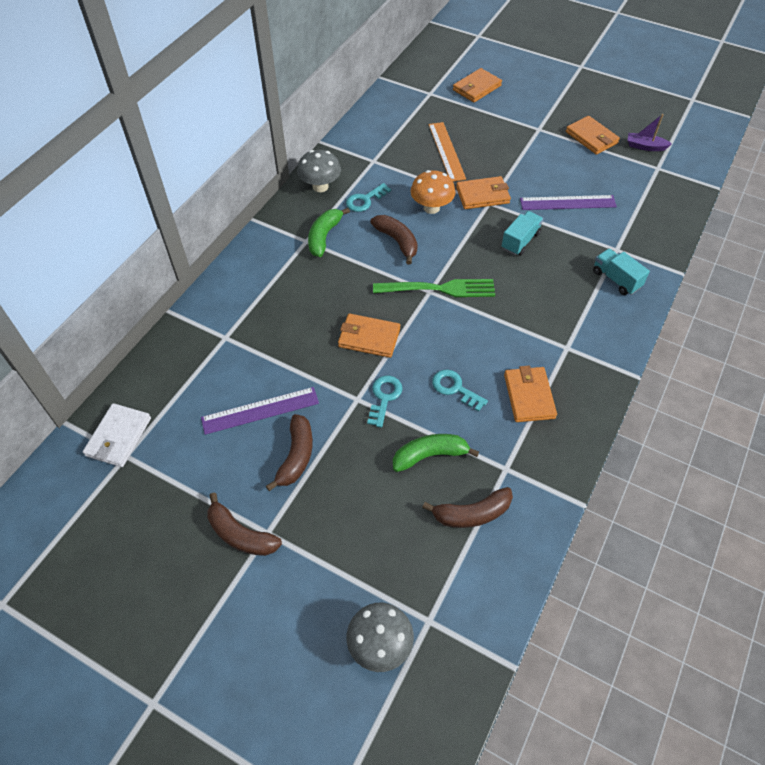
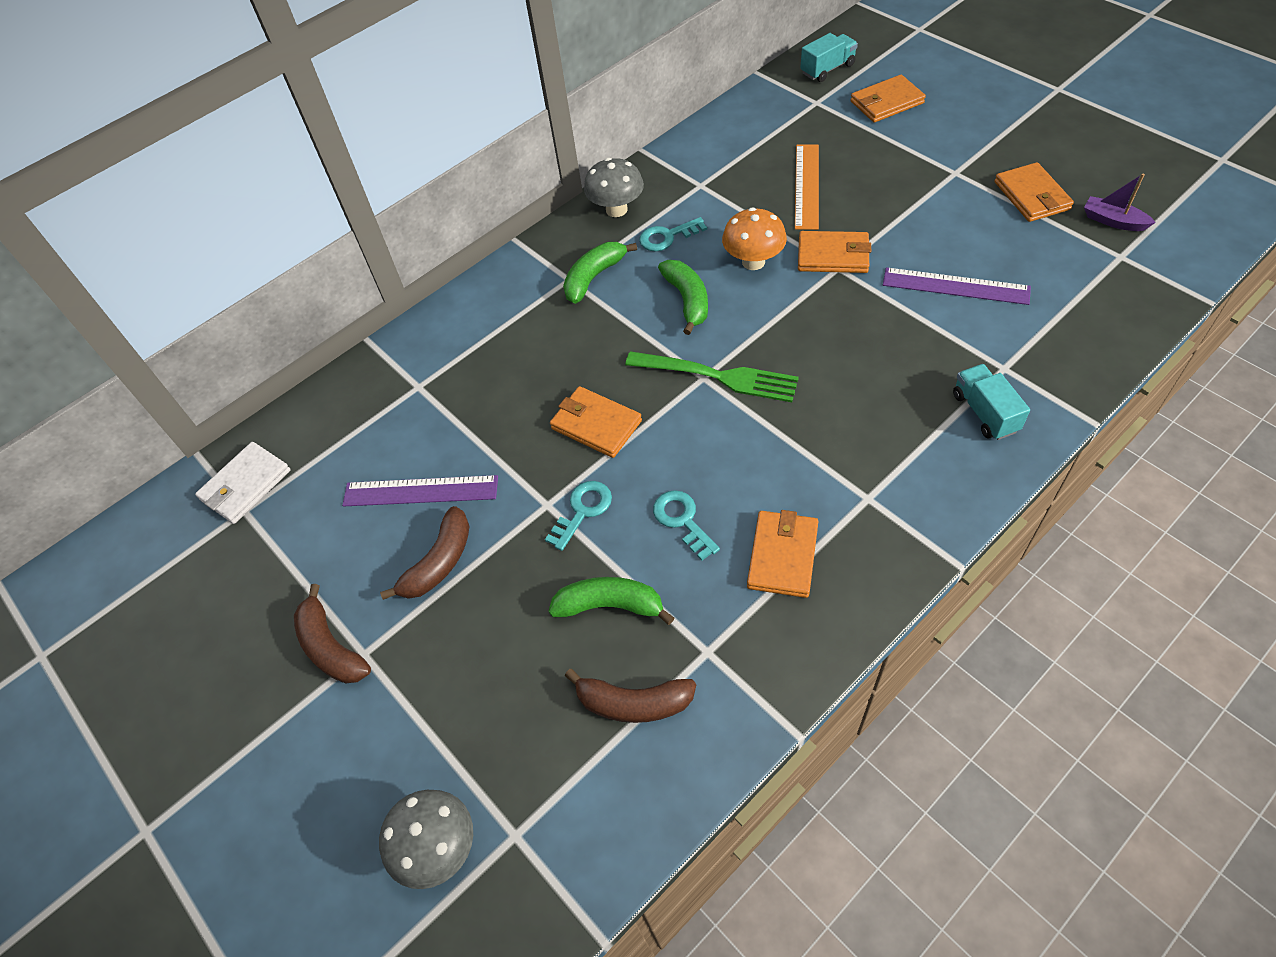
camera: 25 degrees right, 0 degrees up
brown banana [370,215,418,265] -> green banana [658,260,708,335]
turquoise truck [502,211,543,256] -> turquoise truck moved to [800,33,858,82]

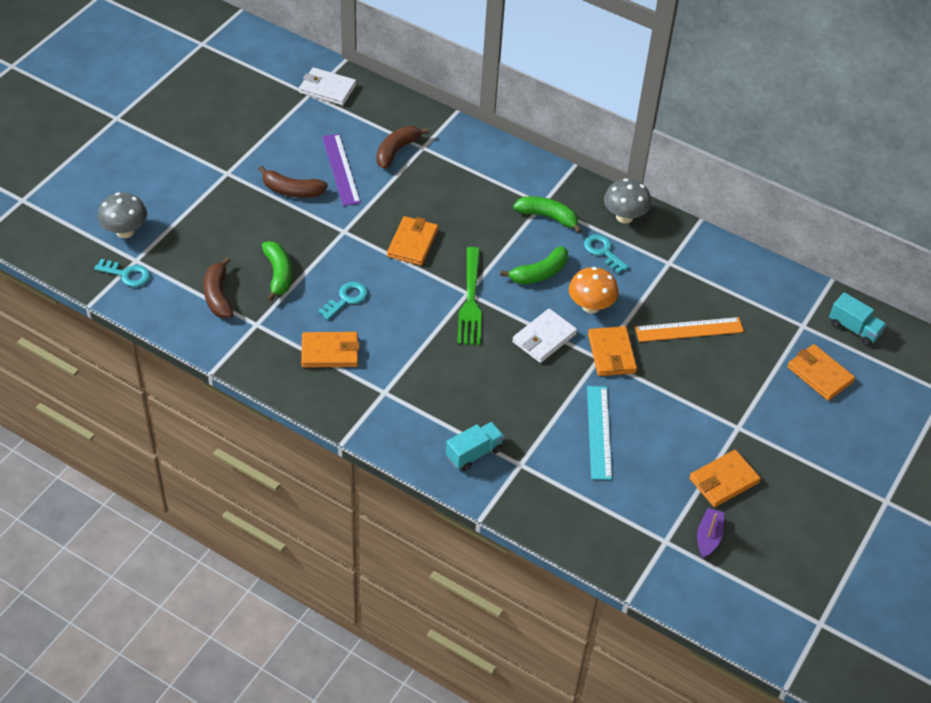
camera: 65 degrees right, 5 degrees down
brown banana [294,584,371,683] -> brown banana moved to [376,126,429,169]
turquoise key [545,481,612,551] -> turquoise key moved to [94,259,150,287]
purple ruler [883,267,1031,305] -> turquoise ruler [587,386,612,480]
none -> white wallet [512,309,577,363]

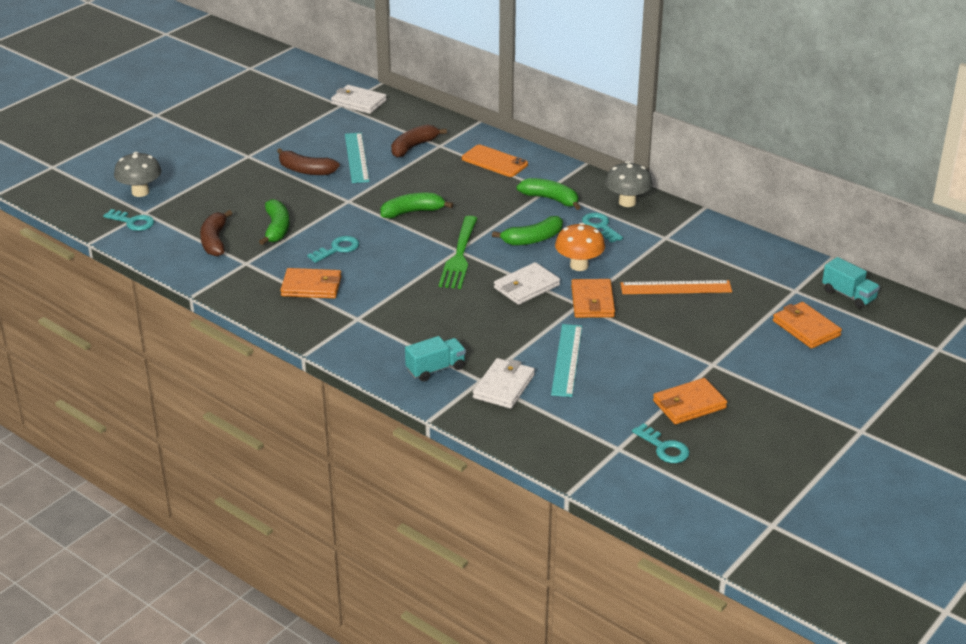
camera: 10 degrees right, 15 degrees down
purple ruler [322,134,361,206] -> turquoise ruler [345,133,370,183]
orange wallet [387,216,438,266] -> green banana [380,193,453,219]
purple boat [697,508,724,558] -> turquoise key [632,423,690,463]
none -> orange phone [462,145,528,177]
none -> white wallet [473,358,535,409]

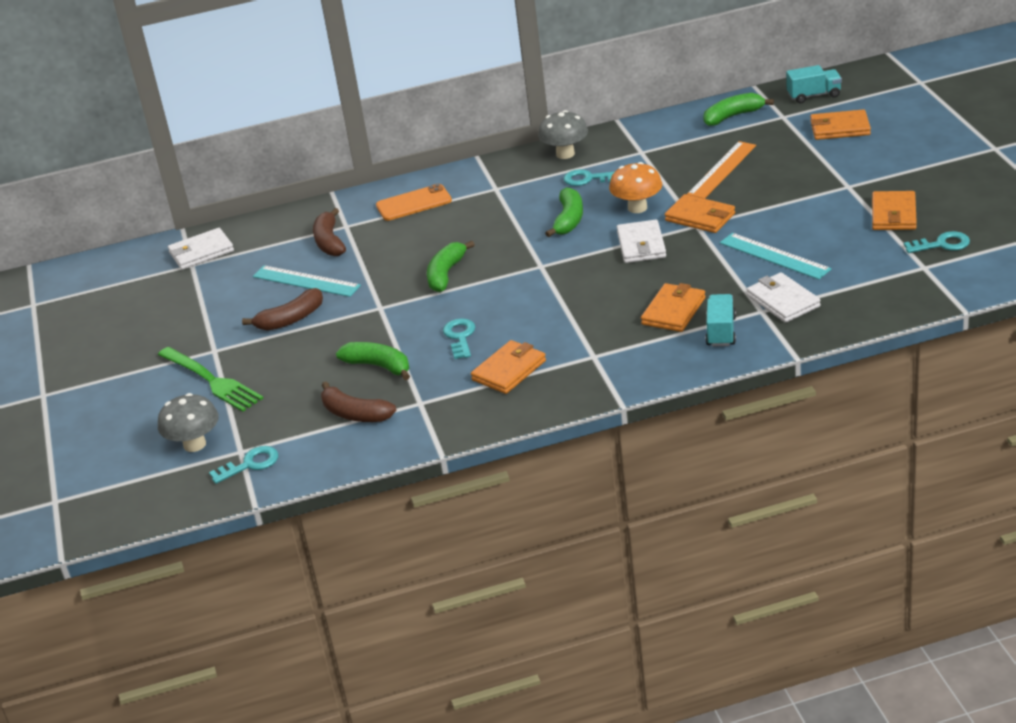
camera: 50 degrees left, 0 degrees up
green fork [439,216,478,289] -> green fork moved to [158,347,263,412]
green banana [517,178,581,210] -> green banana moved to [703,93,774,126]
none -> orange wallet [641,283,706,332]

